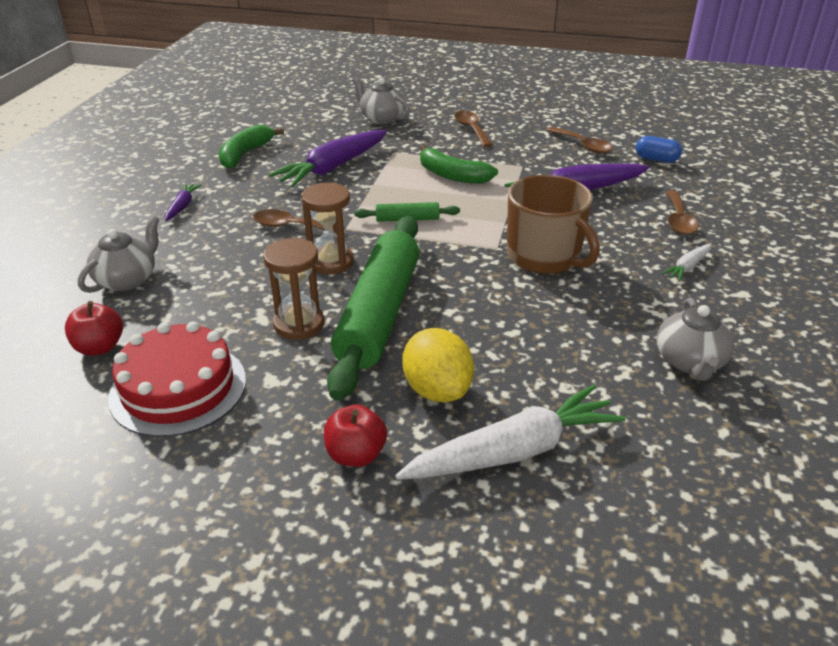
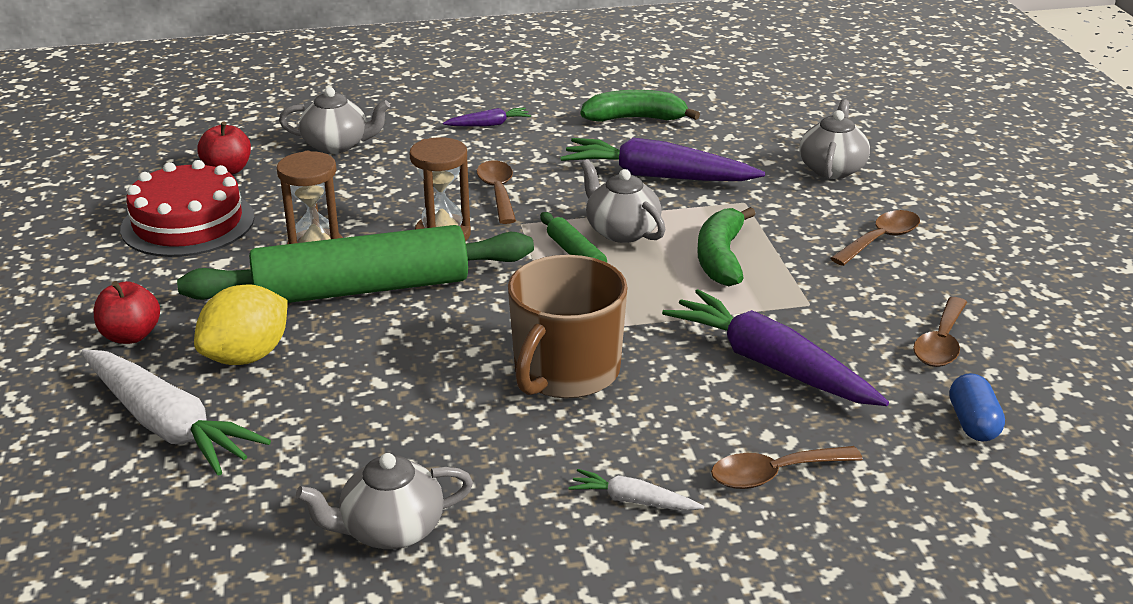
camera: 65 degrees right, 5 degrees down
none -> grey teapot [581,159,666,243]

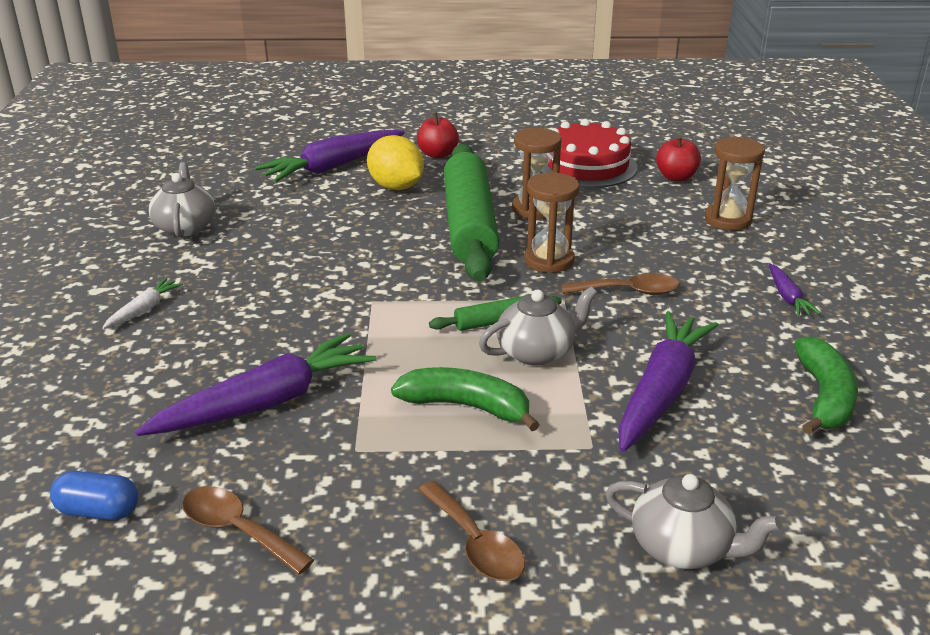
camera: 100 degrees right, 0 degrees up
white carrot [81,349,271,476] -> purple carrot [255,130,405,182]
grey teapot [279,87,390,154] -> brown hourglass [705,136,765,230]
brown mug [508,255,628,398] -> none
brown spoon [711,446,863,489] -> none

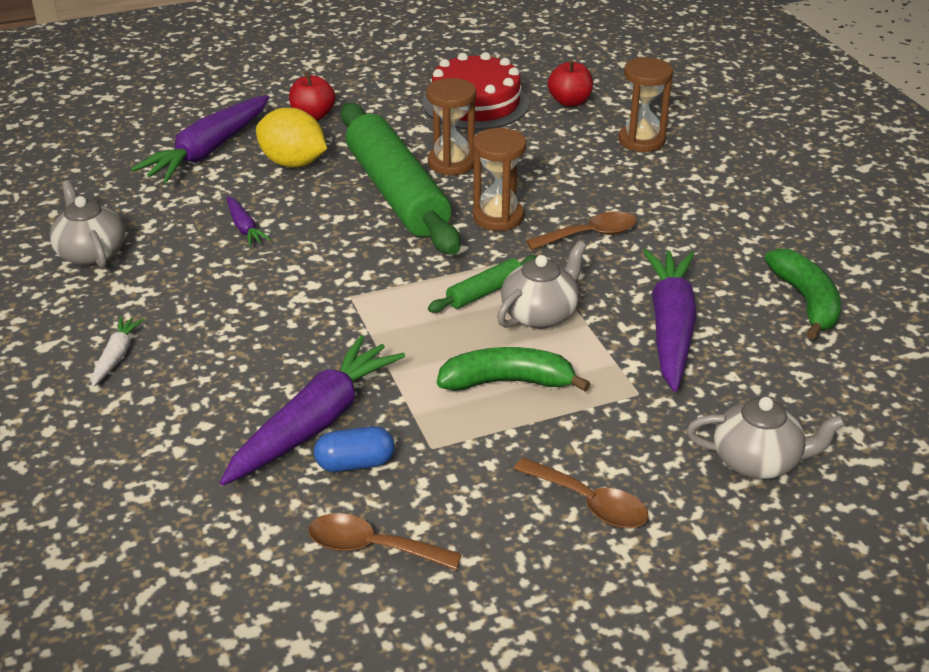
camera: 20 degrees left, 5 degrees up
blue capsule [50,471,138,520] -> blue capsule moved to [314,426,394,472]
purple carrot [769,264,820,316] -> purple carrot moved to [226,196,271,246]

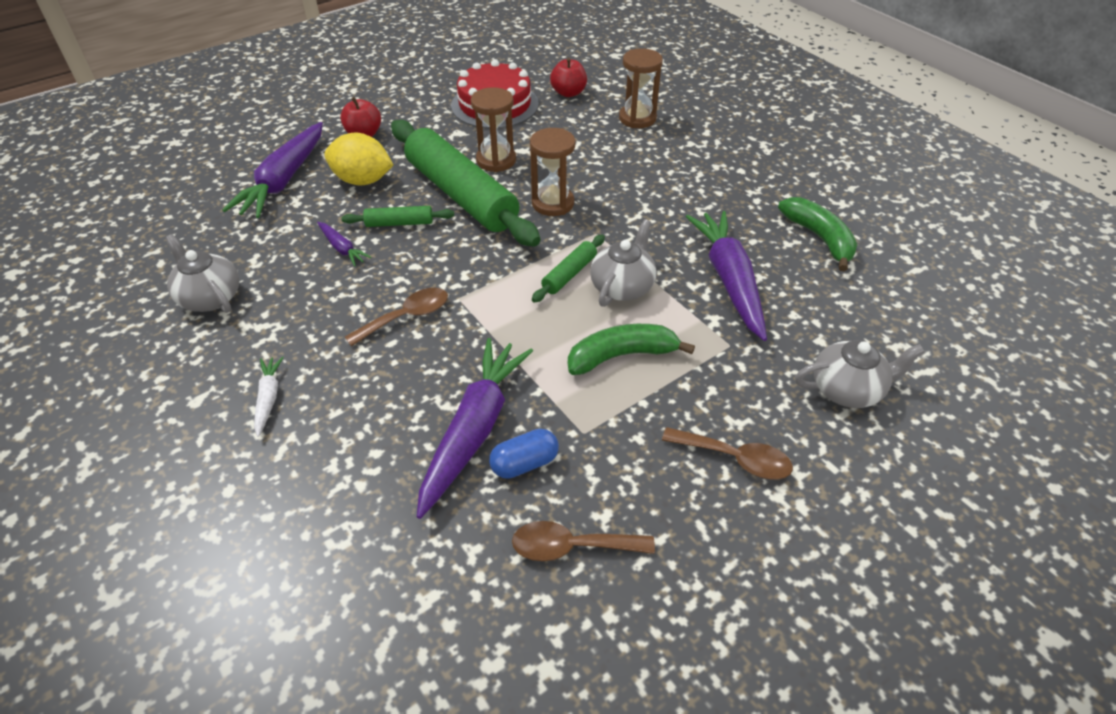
camera: 15 degrees left, 10 degrees up
brown spoon [526,211,637,250] -> brown spoon moved to [345,288,448,346]
none -> green rolling pin [342,206,454,227]

